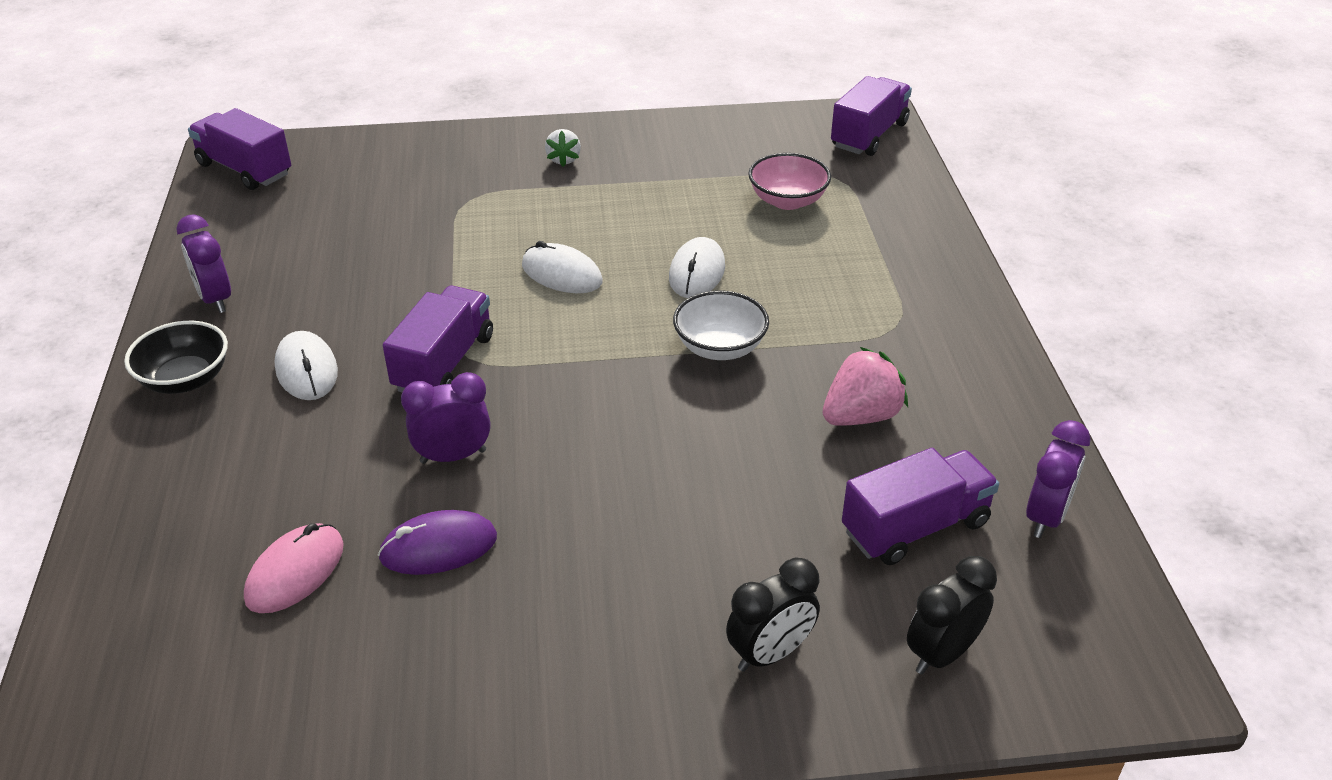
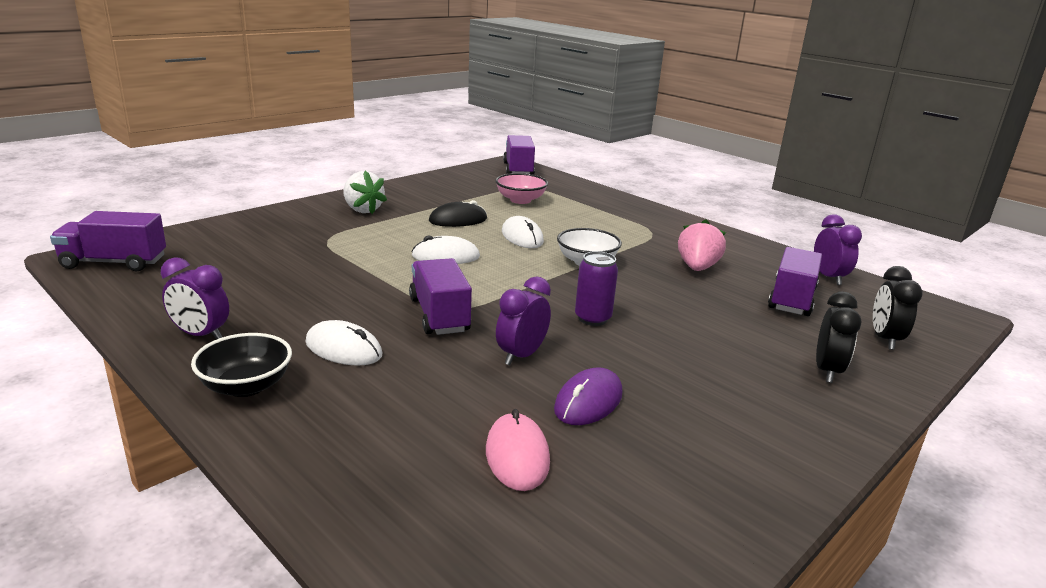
camera: 40 degrees left, 15 degrees down
white strawberry [545,129,581,167] -> white strawberry [343,171,387,214], size x1.62
none -> black mouse [429,200,487,227]
none -> purple can [575,251,618,326]

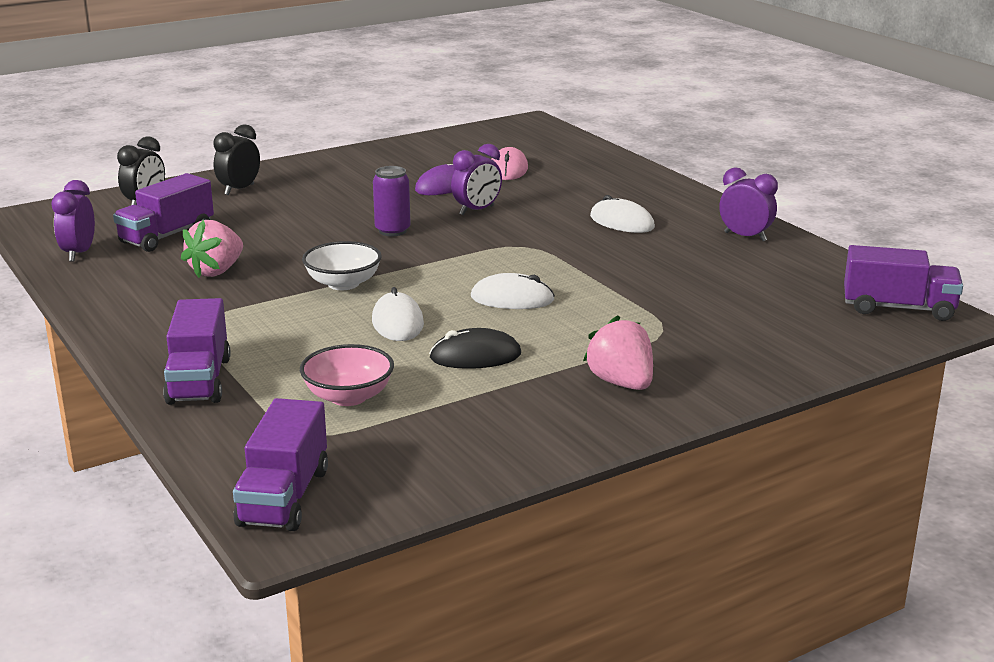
camera: 165 degrees left, 0 degrees up
black bowl [191,333,292,397] -> none
white strawberry [343,171,387,214] -> pink strawberry [583,315,653,390]
purple truck [409,258,472,335] -> purple truck moved to [163,298,230,405]

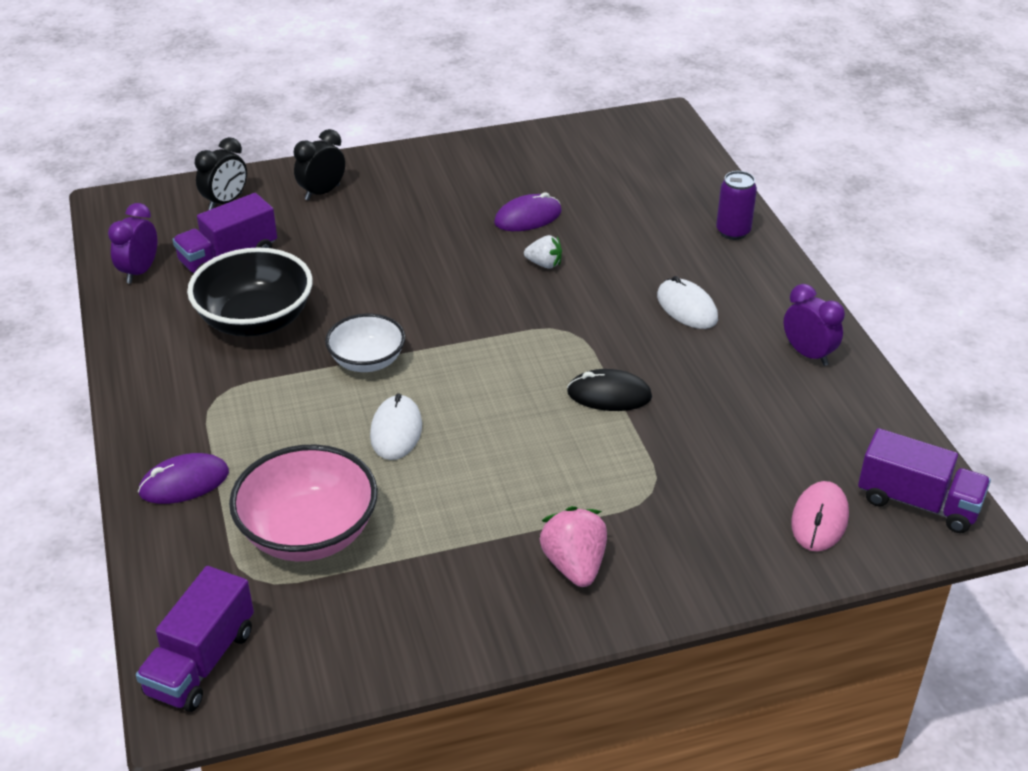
camera: 15 degrees right, 15 degrees up
purple truck [163,298,230,405] -> purple mouse [138,453,229,504]
pink strawberry [181,220,243,278] -> black bowl [187,247,313,337]
pink bowl [300,344,394,406] -> pink bowl [229,444,378,561], size x1.60
purple can [373,166,411,236] -> purple can moved to [716,171,757,240]
black mouse [429,328,521,369] -> black mouse moved to [567,369,652,411]
purple clock [451,144,502,215] -> white strawberry [524,235,562,269]
white mouse [471,273,555,309] -> none
pink mouse [492,147,528,180] -> pink mouse moved to [791,481,849,552]

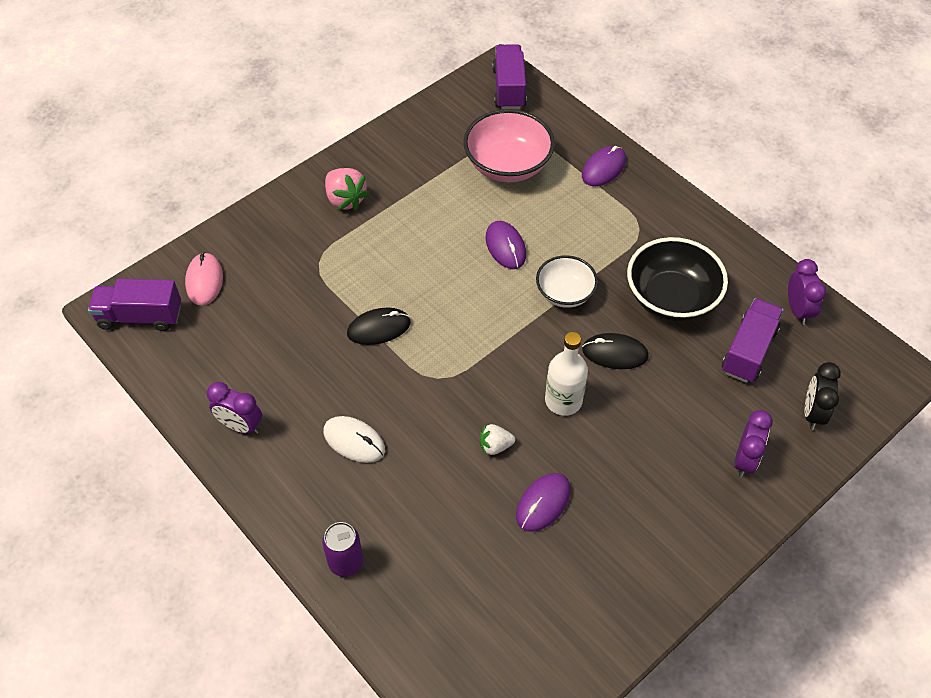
camera: 155 degrees right, 15 degrees up
black clock [294,129,345,201] -> purple clock [734,410,773,478]
white mouse [370,393,422,460] -> purple mouse [486,221,526,269]
none -> white bottle [545,332,588,416]
none -> black mouse [582,333,649,369]

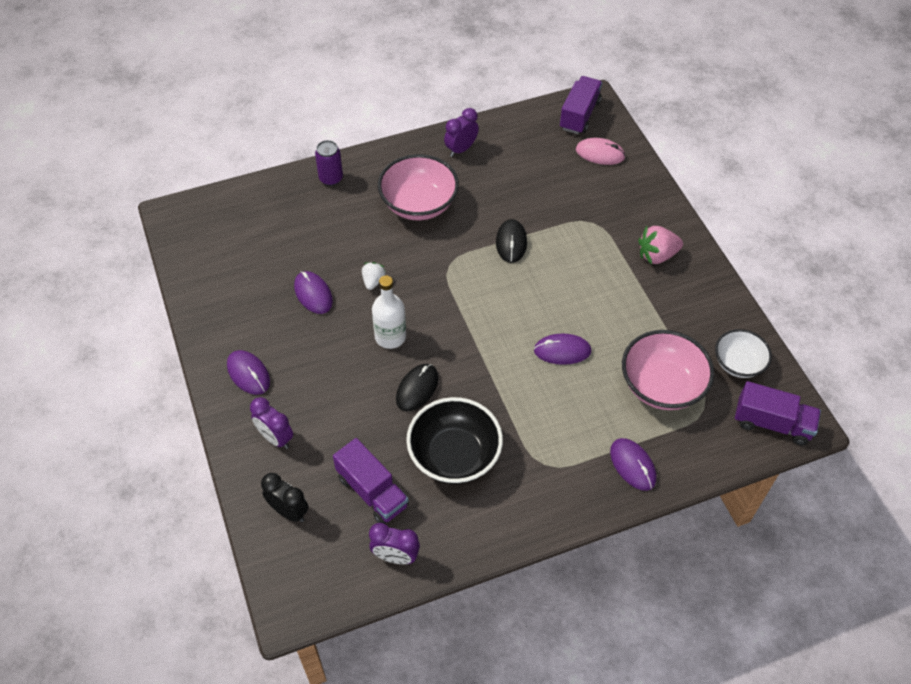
camera: 110 degrees right, 0 degrees up
white mouse [323,416,385,463] -> pink bowl [378,154,459,220]
white bowl [536,255,598,308] -> white bowl moved to [715,329,772,378]
none -> purple mouse [227,350,270,395]

